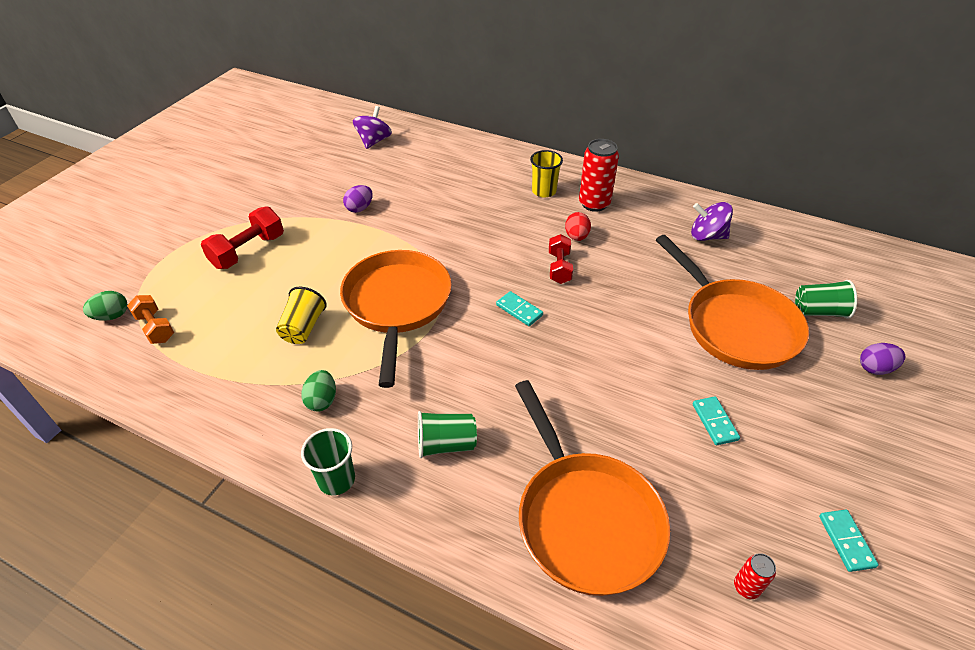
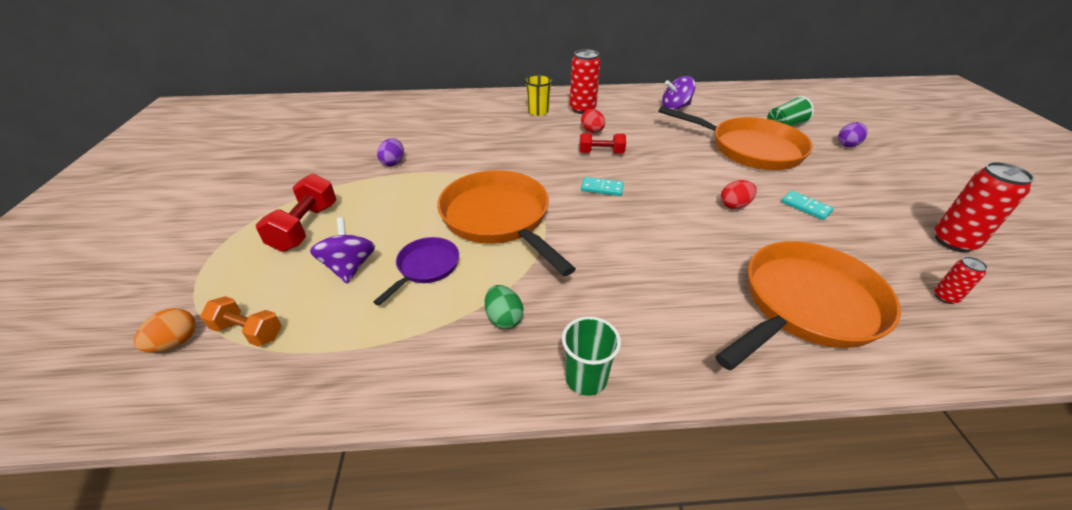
camera: 30 degrees left, 5 degrees down
green egg [83,291,128,321] -> orange egg [134,308,196,353]
yellow cup [276,287,327,344] -> purple pan [373,237,459,306]
purple spinning top [353,106,392,149] -> purple spinning top moved to [310,217,375,283]
green cup [418,411,477,458] -> none
orange pan [515,380,670,596] -> orange pan turned 75 degrees counterclockwise [715,241,901,371]
red dumbbell [549,234,573,284] -> red dumbbell turned 60 degrees counterclockwise [579,133,626,154]
turquoise domino [819,510,879,572] -> red can [934,162,1034,253]
none -> red egg [721,180,756,209]

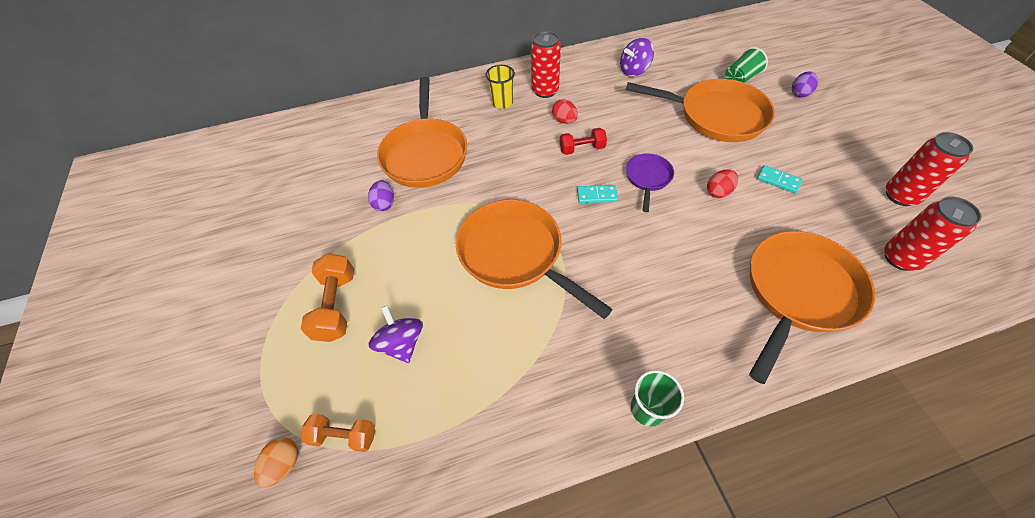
camera: 10 degrees left, 15 degrees up
red dumbbell [256,174,337,252] -> orange dumbbell [301,253,354,342]
purple pan [373,237,459,306] -> purple pan moved to [626,153,674,212]
green egg [485,285,523,329] -> none
red can [934,257,988,304] -> red can [884,196,982,271], size x2.00
none -> orange pan [377,77,467,188]

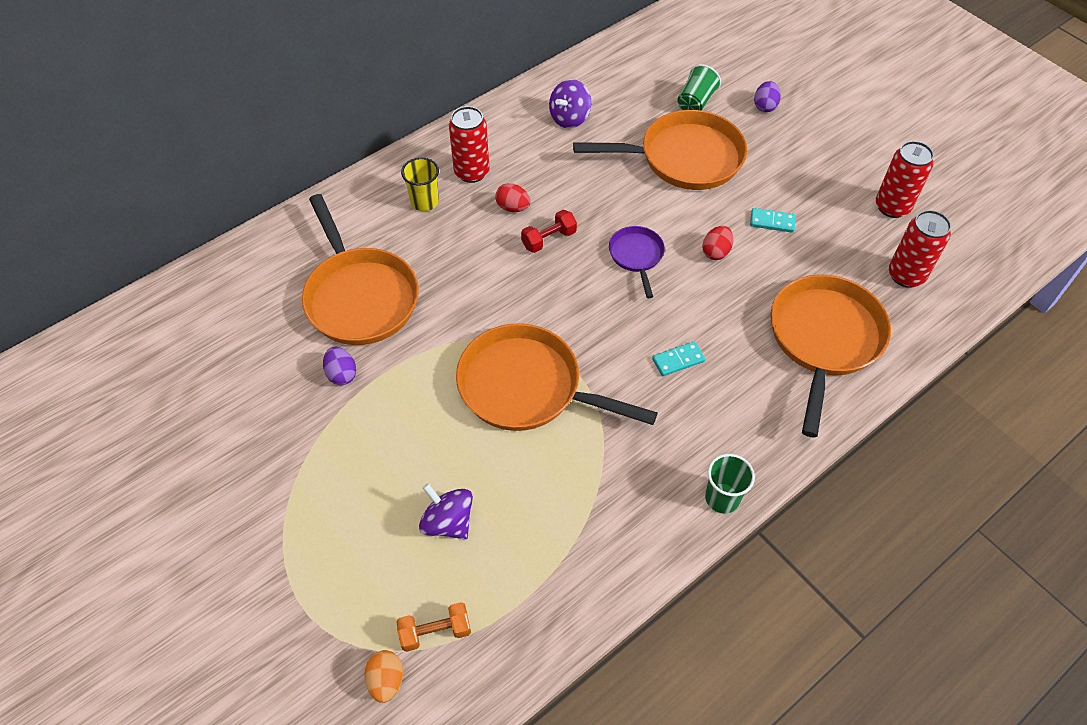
camera: 25 degrees left, 0 degrees up
orange dumbbell [301,253,354,342] -> none
turquoise domino [577,185,618,203] -> turquoise domino moved to [652,341,705,376]

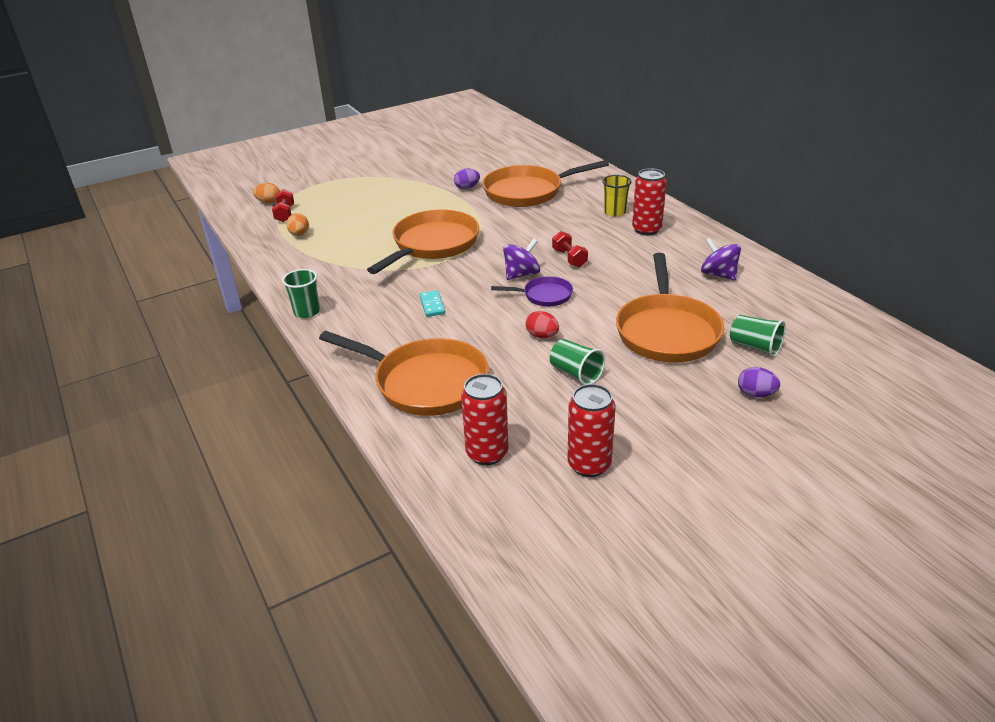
camera: 100 degrees right, 20 degrees down
orange dumbbell [396,602,471,652] -> red dumbbell [272,189,294,222]
purple spinning top [419,483,473,539] -> purple spinning top moved to [503,238,540,280]
red egg [495,183,530,212] -> none
turquoise domino [750,208,796,233] -> green cup [550,339,605,385]
none -> orange egg [286,213,309,236]

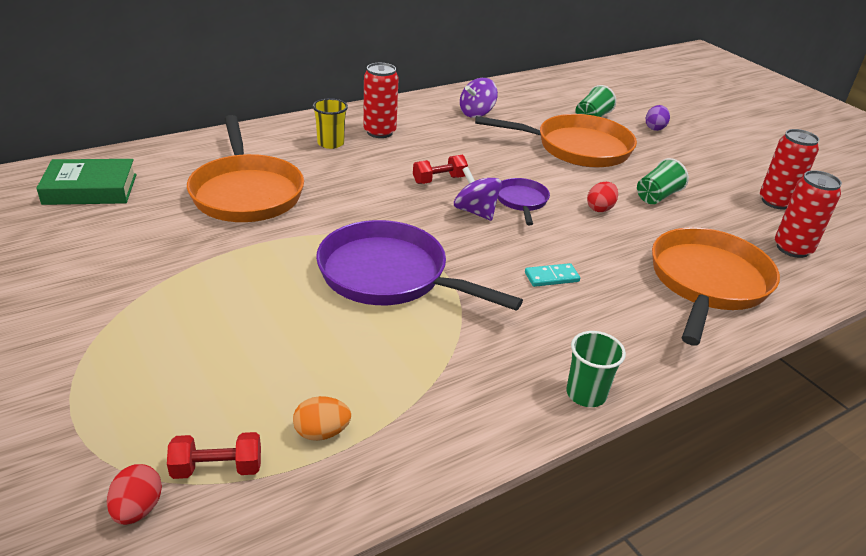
camera: 95 degrees left, 0 degrees up
orange egg [253,183,280,203] -> red egg [107,464,162,525]
orange pan [367,210,479,274] -> purple pan [316,220,523,310]
purple egg [454,169,480,189] -> none
none -> green book [36,159,137,205]

